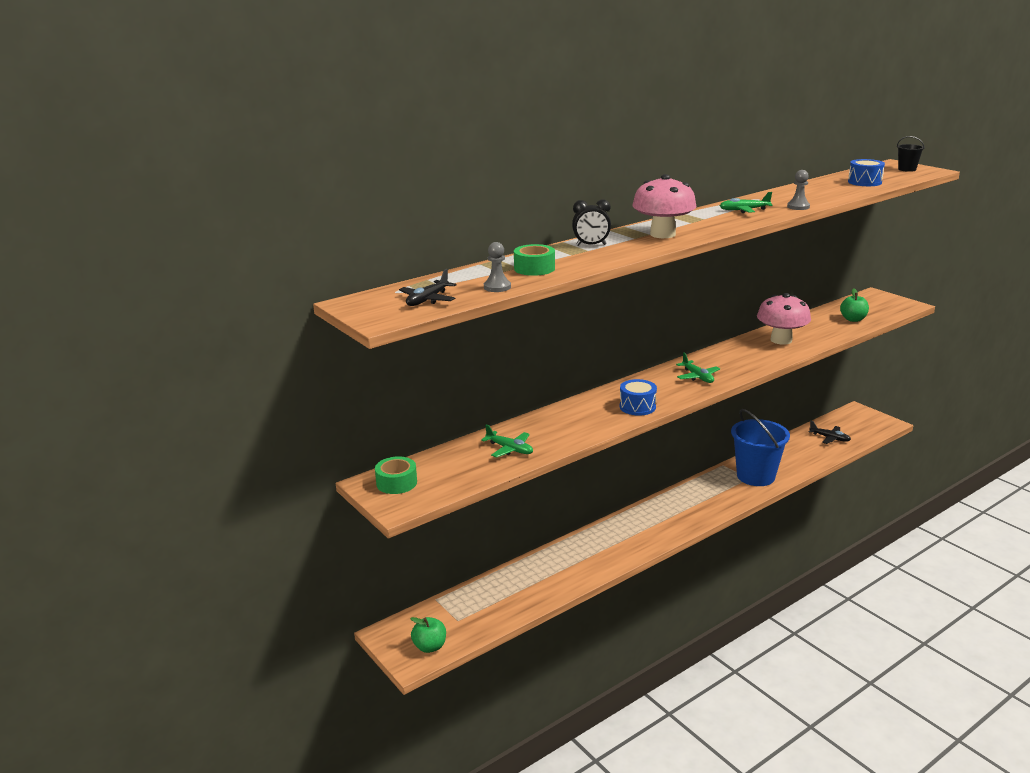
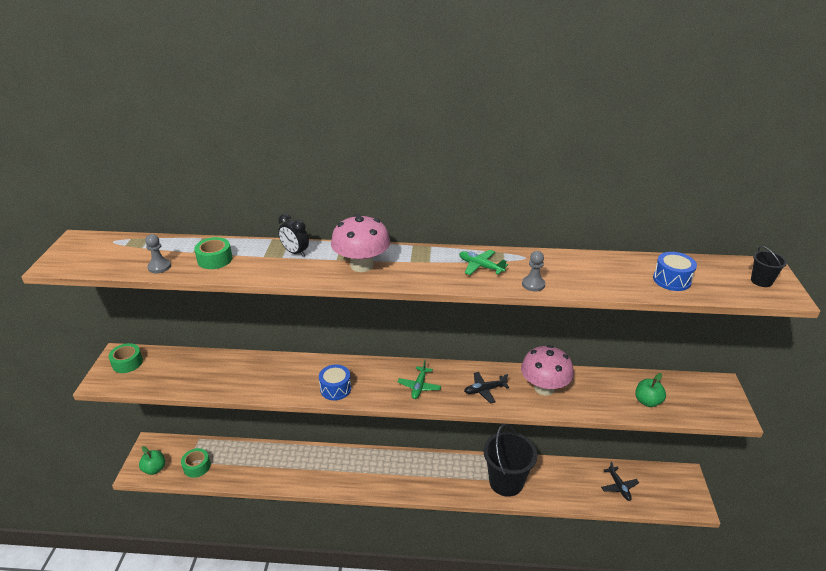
camera: 40 degrees right, 10 degrees up
black plane [399,269,457,306] -> black plane moved to [464,372,509,404]
green plane [481,424,533,458] -> none
blue bucket [731,409,790,486] -> black bucket [483,424,537,497]
none -> green tape [181,448,211,478]

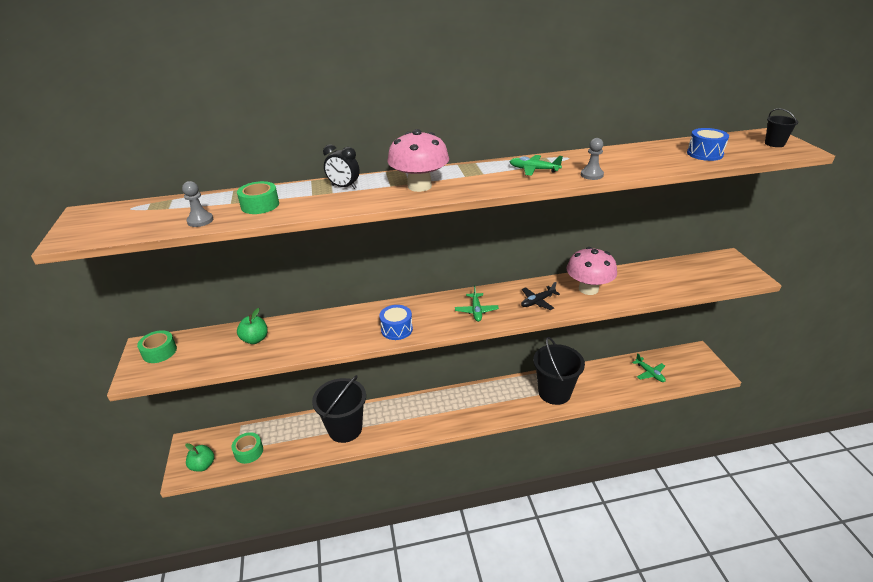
camera: 15 degrees left, 0 degrees up
black plane [601,462,639,501] -> green plane [632,353,666,382]
green apple [635,373,666,407] -> green apple moved to [237,308,268,344]
none -> black bucket [312,375,366,443]

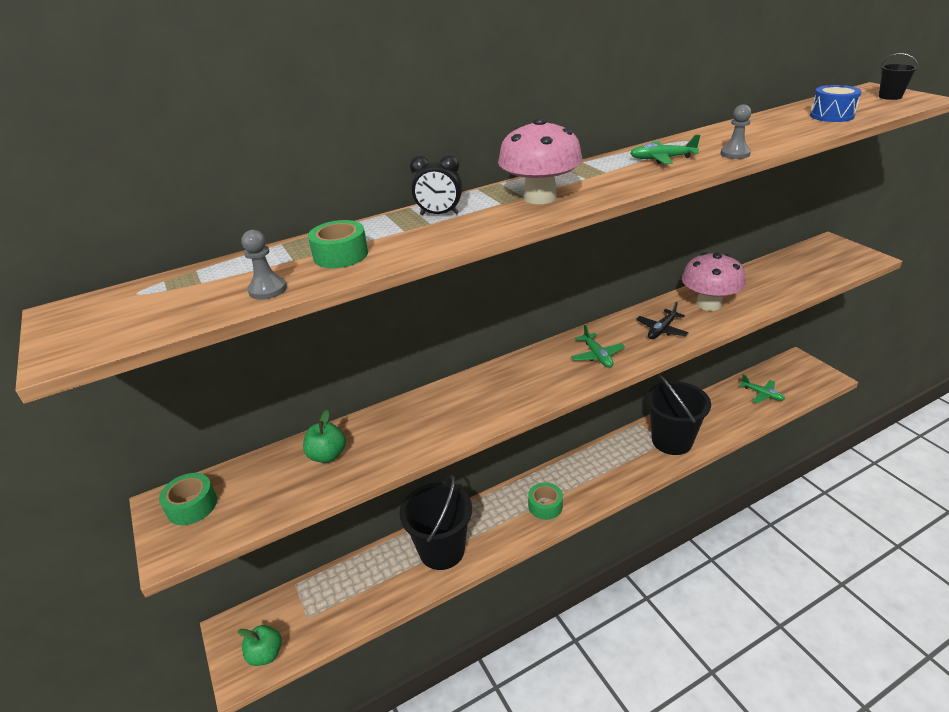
camera: 15 degrees left, 0 degrees up
green tape [231,432,263,464] -> green tape moved to [528,482,563,520]
blue drum [379,305,413,340] -> none

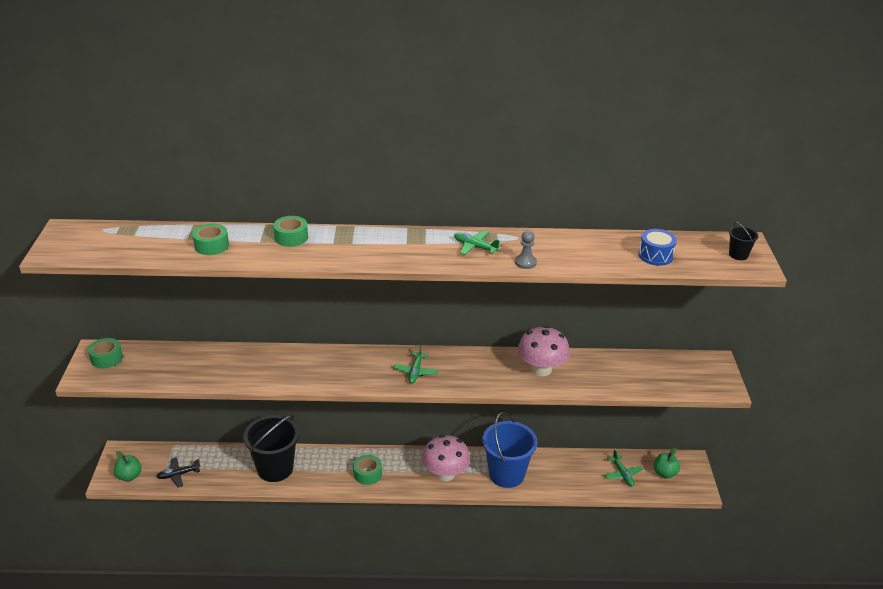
camera: 25 degrees right, 0 degrees up
grey pawn [242,230,287,300] -> none
green apple [303,410,346,463] -> green apple moved to [654,448,680,479]
black clock [410,155,462,215] -> green tape [273,216,308,247]
pink mushroom [498,117,583,204] -> pink mushroom moved to [422,435,470,481]
black plane [636,302,689,339] -> black plane moved to [156,457,201,487]
black bucket [646,374,711,455] -> blue bucket [482,412,538,488]

